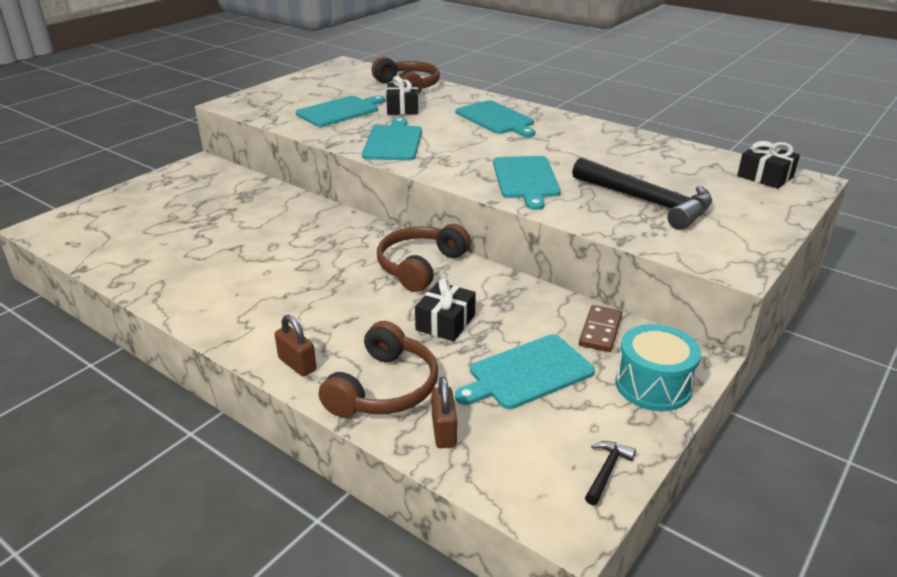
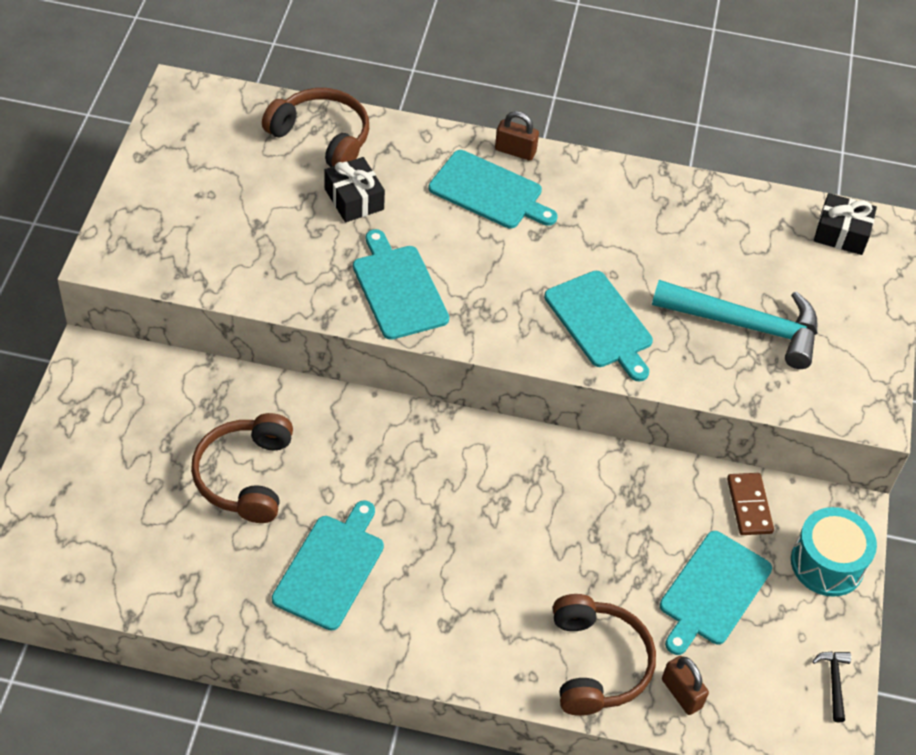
camera: 30 degrees left, 20 degrees up
brown padlock [275,315,317,377] -> brown padlock moved to [495,111,539,161]
turquoise cutting board [296,95,385,127] -> turquoise cutting board moved to [272,500,384,631]
brown headphones [377,224,471,292] -> brown headphones moved to [191,413,293,523]
black gift [415,278,476,341] -> none
black hammer [572,157,712,230] -> turquoise hammer [652,280,817,369]

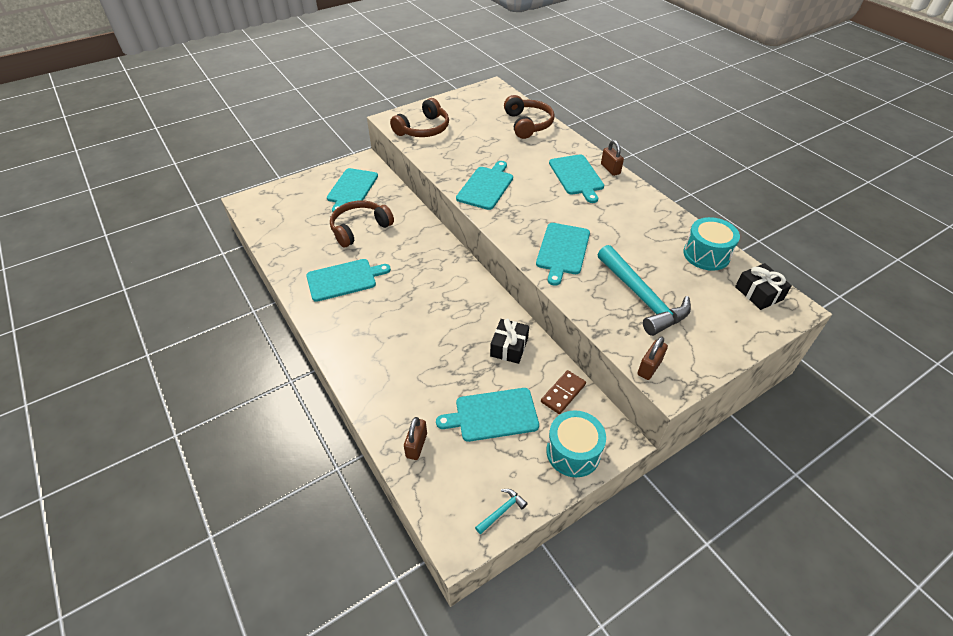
camera: 50 degrees right, 5 degrees down
black gift [324,157,385,222] -> black gift moved to [490,319,529,364]
brown headphones [553,594,656,716] -> brown headphones moved to [390,98,449,137]
black hammer [812,652,851,723] -> turquoise hammer [475,489,528,535]
none -> turquoise cutting board [327,168,378,212]
none -> brown padlock [637,337,668,380]
none -> turquoise drum [684,217,740,271]

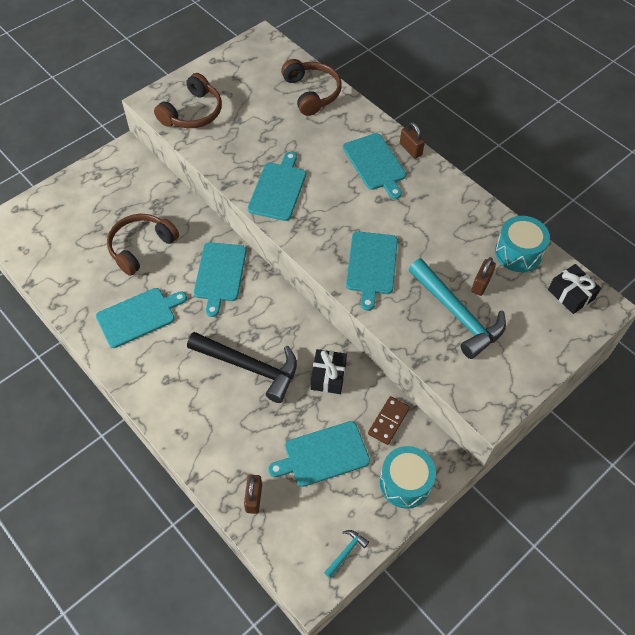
camera: 10 degrees left, 10 degrees up
turquoise cutting board [327,168,378,212] -> turquoise cutting board moved to [194,242,246,317]
brown padlock [637,337,668,380] -> brown padlock moved to [471,257,496,296]
none -> black hammer [187,332,297,403]

